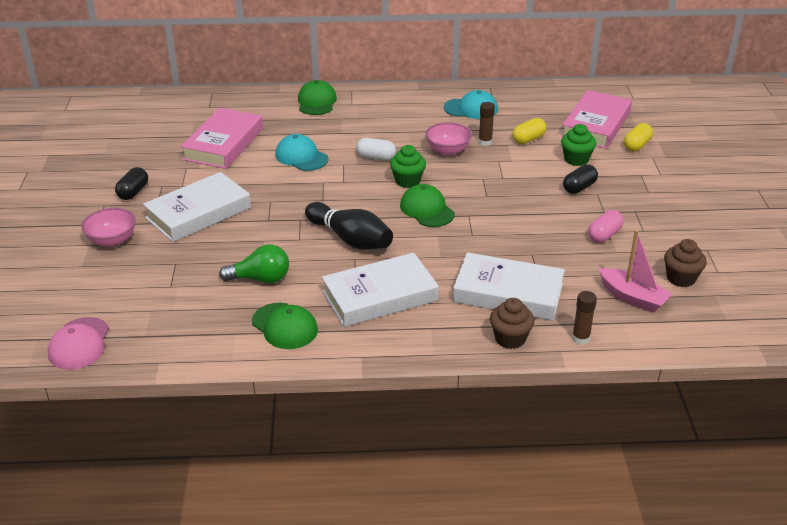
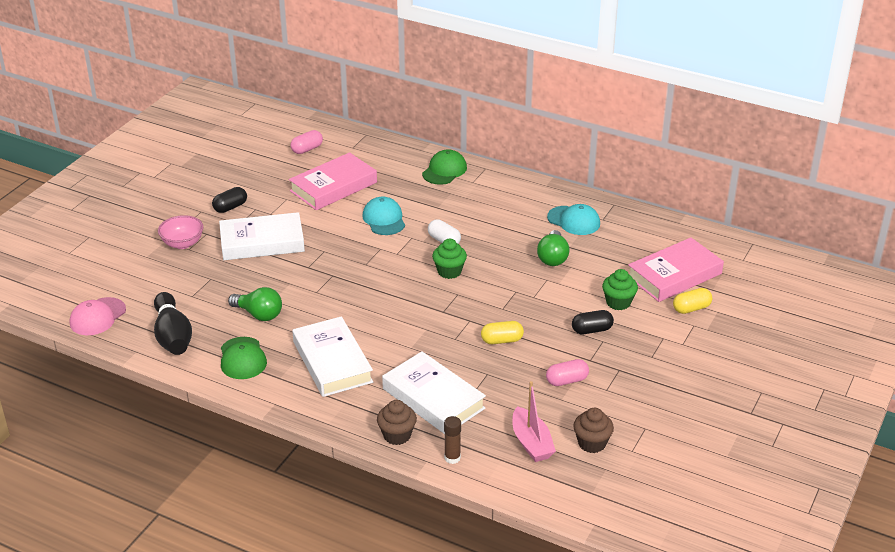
camera: 30 degrees right, 0 degrees up
black bowling pin [305,202,393,250] -> black bowling pin moved to [154,292,192,355]
white book [322,253,439,327] -> white book turned 60 degrees clockwise [292,316,373,397]
green cap [400,184,455,227] -> none
pink bowl [425,122,472,156] -> none
brown glue stick [478,102,495,146] -> green light bulb [537,230,570,266]
yellow capsule [513,118,546,144] -> yellow capsule moved to [481,321,524,344]
none -> pink capsule [290,130,323,154]

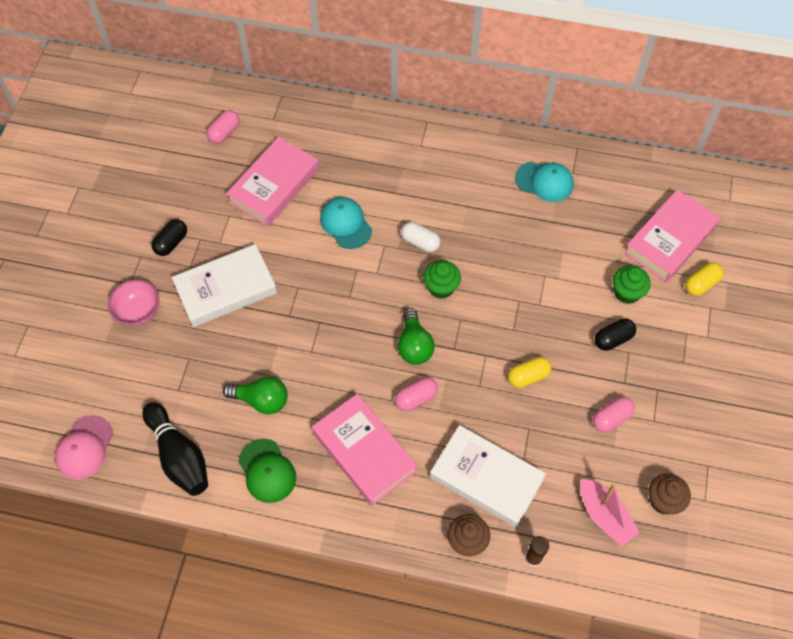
camera: 15 degrees left, 25 degrees up
white book [292,316,373,397] -> pink book [312,394,418,506]
green cap [422,149,467,185] -> none
green light bulb [537,230,570,266] -> green light bulb moved to [398,308,435,365]
none -> pink capsule [395,377,438,411]

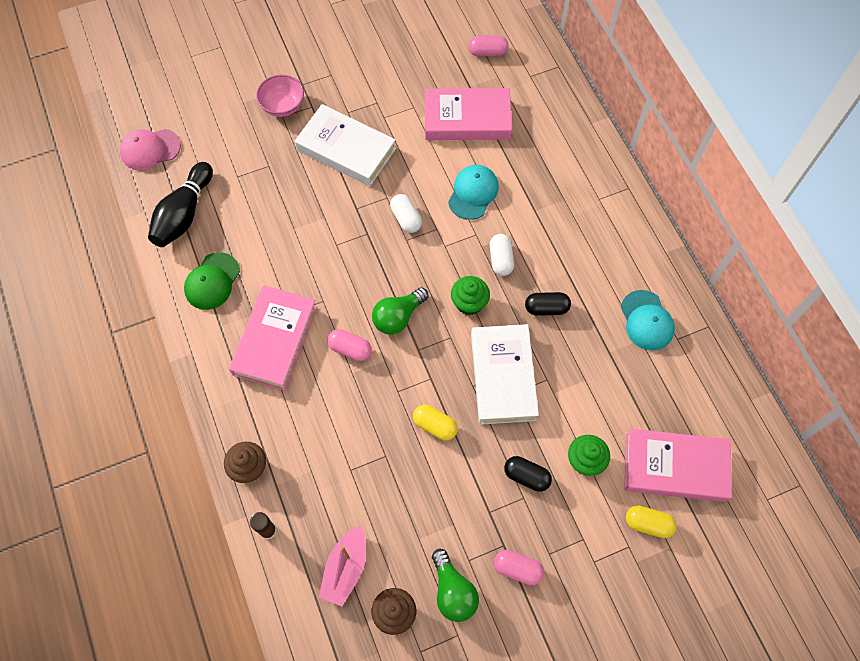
camera: 55 degrees right, 5 degrees up
black capsule [151,219,187,256] -> black capsule moved to [525,292,571,316]
green light bulb [223,377,288,414] -> green light bulb moved to [432,549,479,622]
white book [430,425,546,528] -> white book moved to [471,324,539,425]
pink capsule [593,397,635,432] -> pink capsule moved to [494,550,544,585]
none -> white capsule [390,194,422,233]

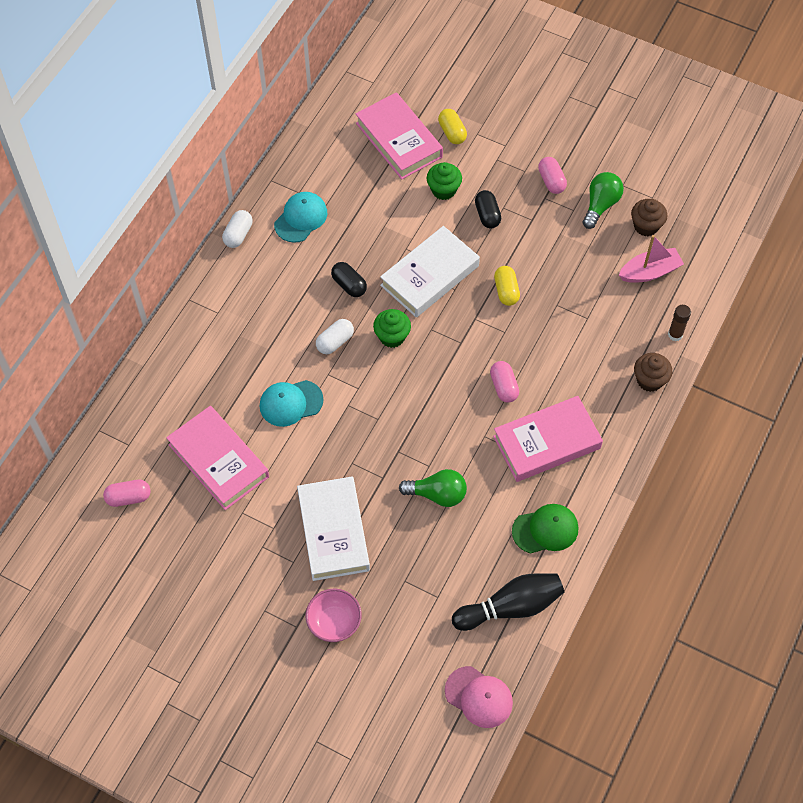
camera: 130 degrees left, 5 degrees down
green light bulb [372,287,429,335] -> green light bulb moved to [399,469,467,507]
white capsule [390,194,422,233] -> white capsule moved to [222,210,253,248]
pink capsule [468,35,509,56] -> pink capsule turned 60 degrees counterclockwise [103,480,150,507]

